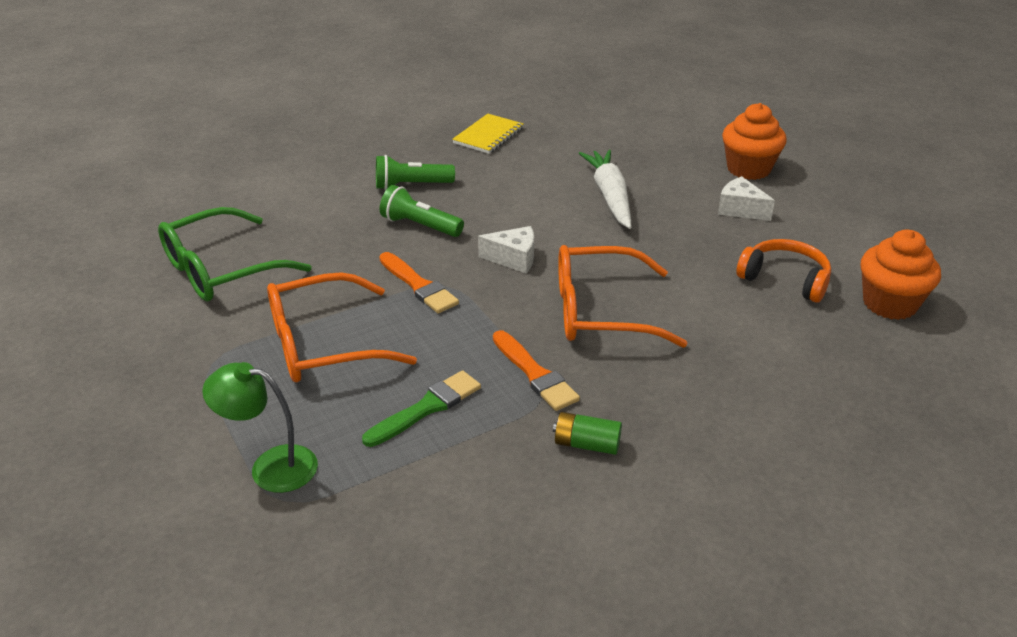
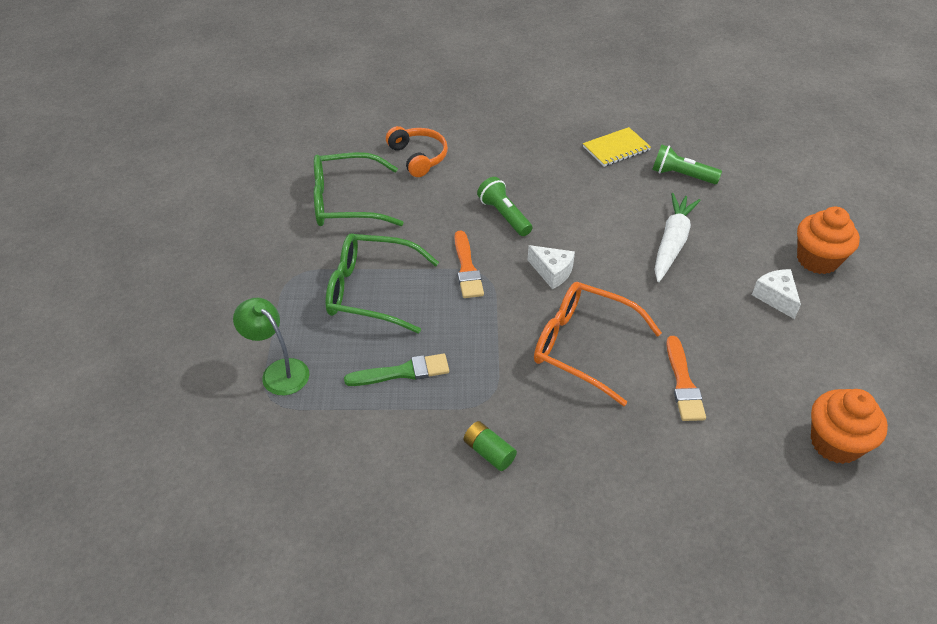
camera: 30 degrees right, 10 degrees up
orange glasses [267,272,417,382] -> green glasses [325,233,439,333]
green flashlight [376,155,455,190] -> green flashlight moved to [652,145,722,184]
orange brush [493,330,580,411] -> orange brush moved to [666,336,706,421]
orange headphones [736,239,831,303] -> orange headphones moved to [386,126,448,177]

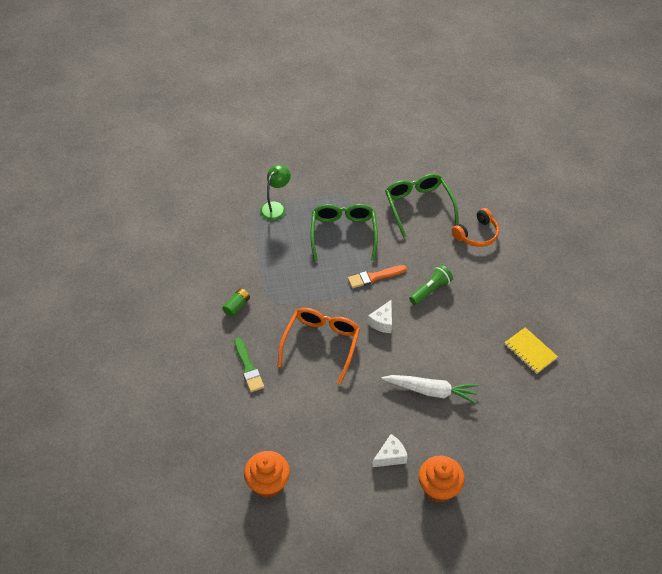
camera: 80 degrees right, 5 degrees up
green brush [344,354,449,386] -> green brush moved to [234,338,264,392]
green flashlight [652,145,722,184] -> none
orange brush [666,336,706,421] -> none

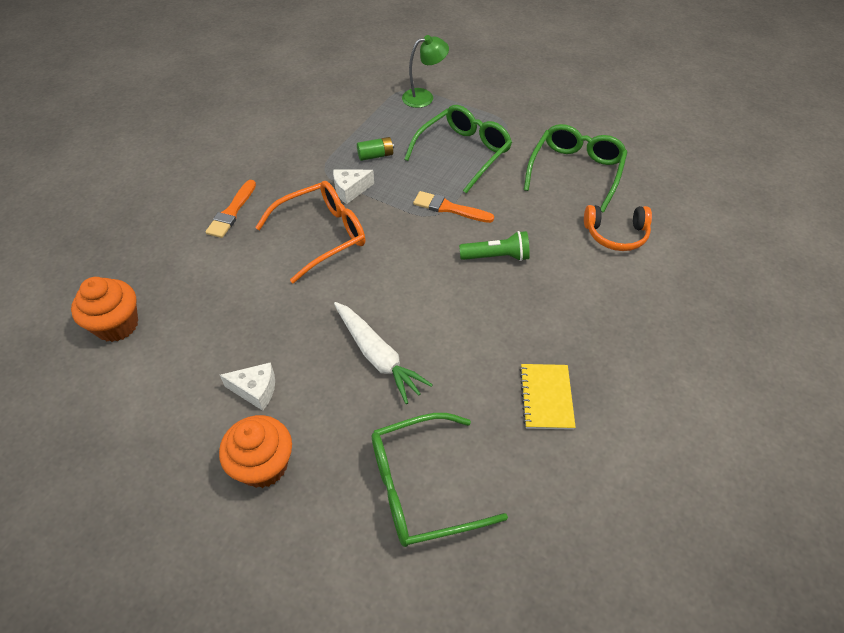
camera: 40 degrees right, 0 degrees up
green battery [222,288,250,317] -> green battery moved to [357,137,394,161]
green brush [234,338,264,392] -> orange brush [205,180,256,238]
white cheese [367,300,392,333] -> white cheese moved to [333,169,374,204]
none -> green glasses [372,413,508,547]

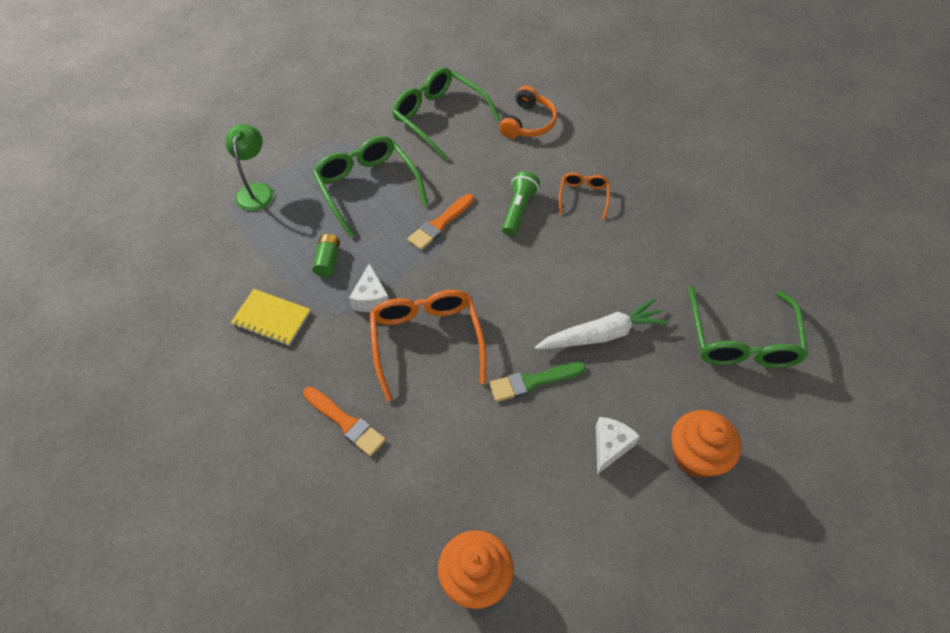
camera: 70 degrees left, 5 degrees up
yellow notebook [519,364,576,430] -> yellow notebook moved to [231,289,310,346]
none -> green brush [489,362,586,402]
none -> orange glasses [559,173,610,219]

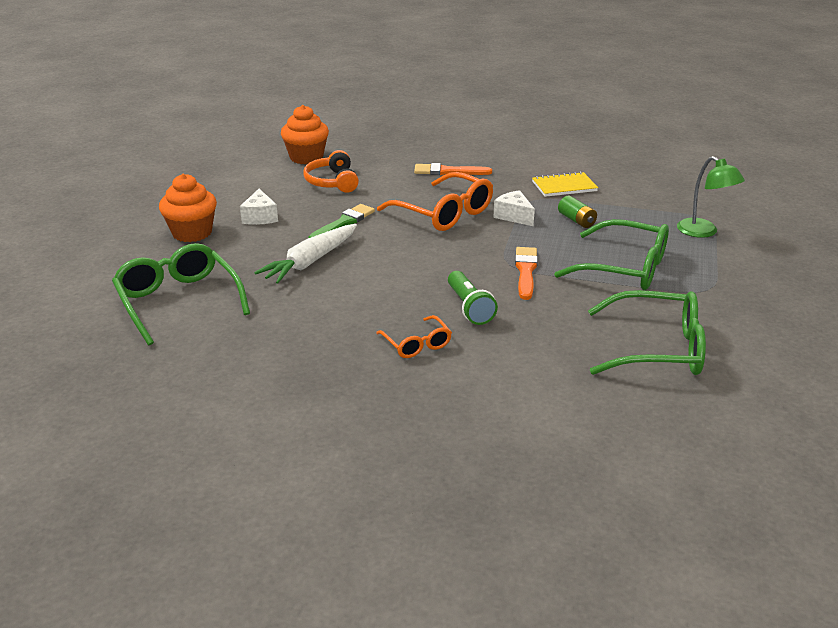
camera: 145 degrees right, 25 degrees down
orange headphones [499,86,557,138] -> orange headphones moved to [303,150,359,193]

